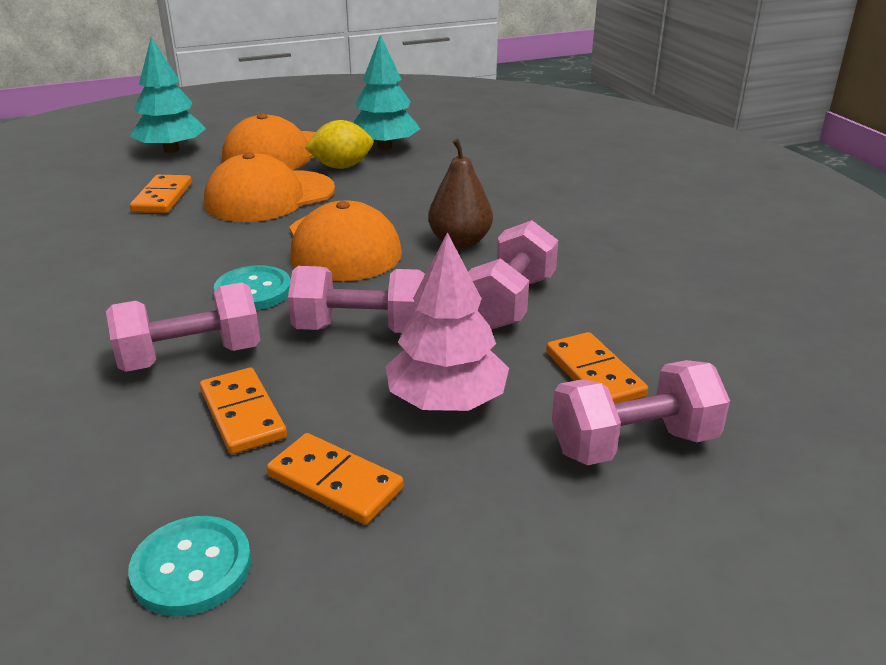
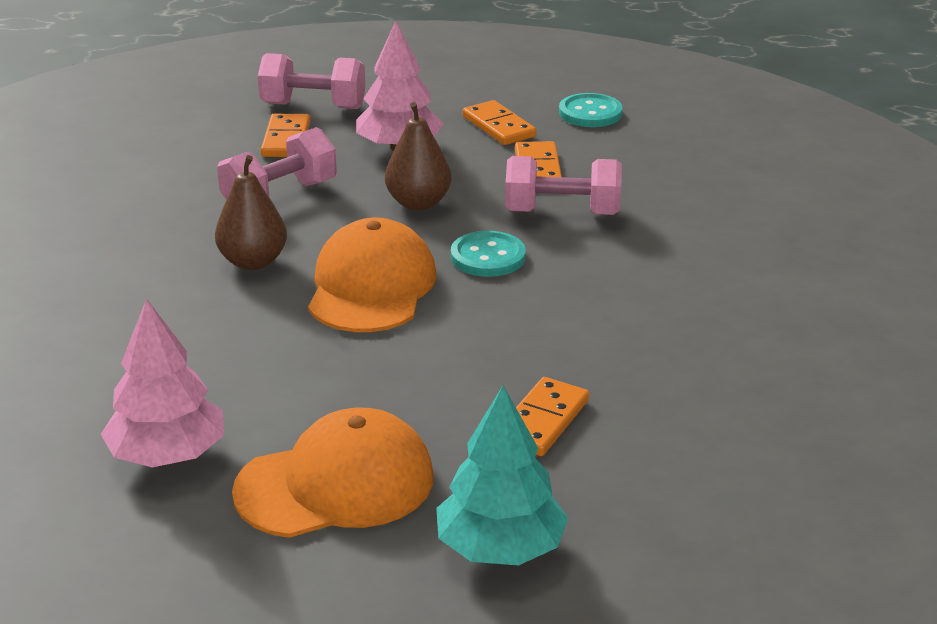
camera: 155 degrees left, 0 degrees up
orange cap [204,152,335,222] -> none
pink dumbbell [288,266,425,333] -> brown pear [385,102,452,210]
yellow lemon [305,120,373,169] -> none
turquoise tree [352,35,420,150] -> pink tree [101,298,224,467]

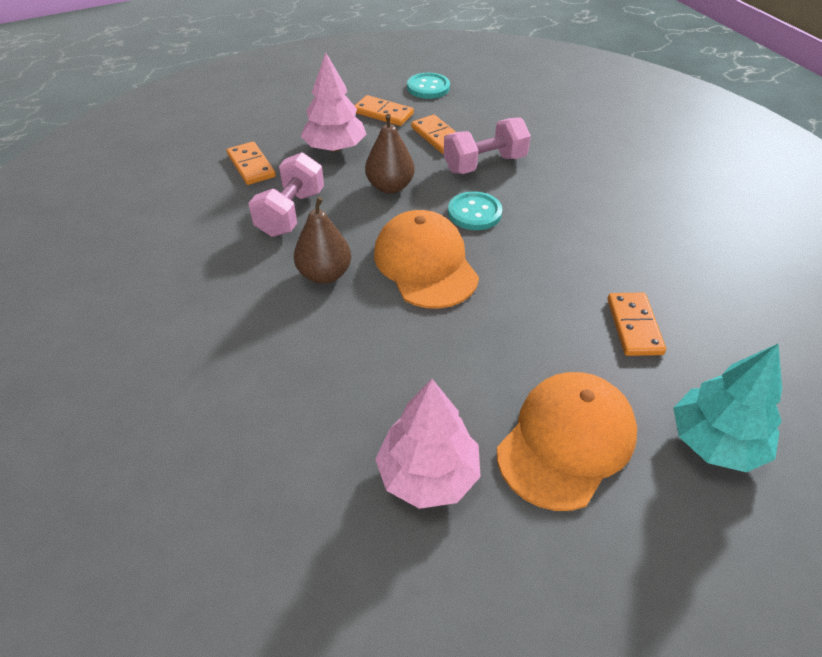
camera: 30 degrees left, 15 degrees up
pink dumbbell [258,53,366,109] -> none

